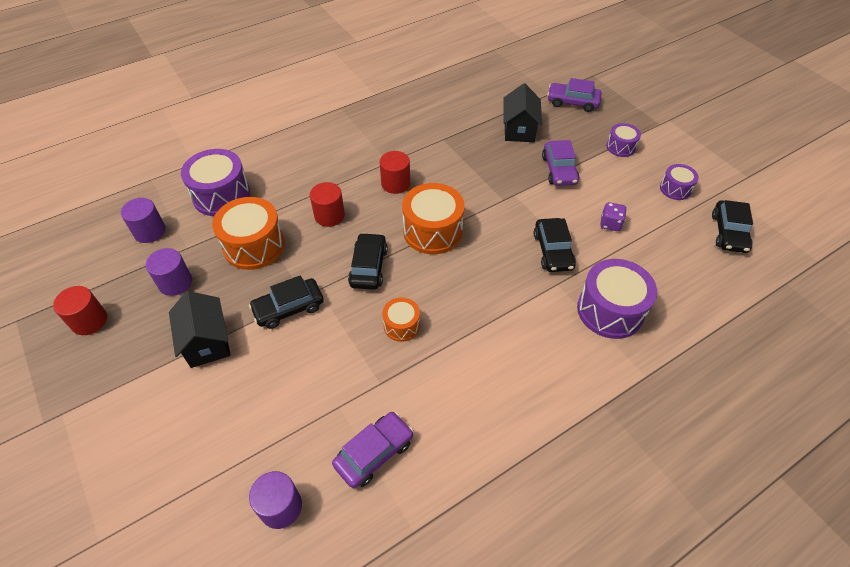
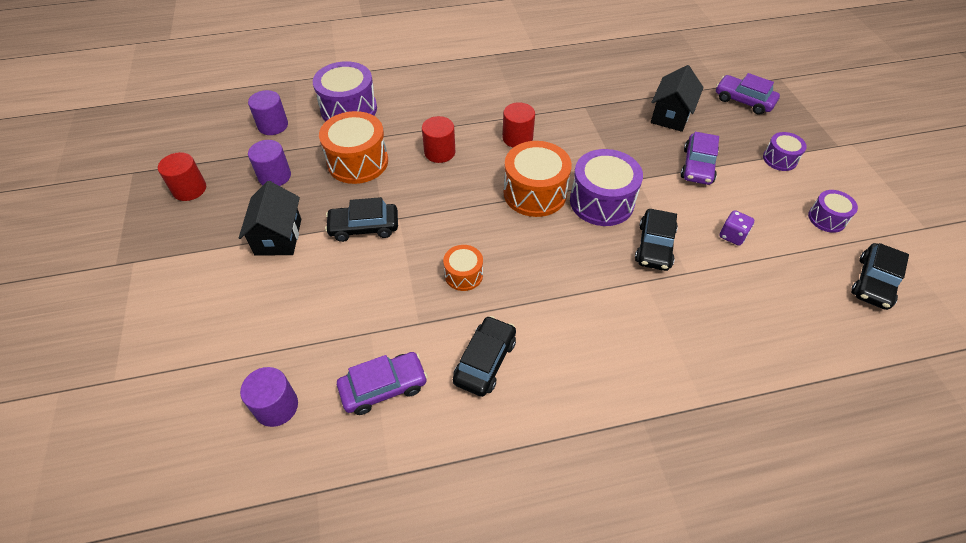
camera: 20 degrees right, 0 degrees up
black car [348,233,388,290] -> black car moved to [453,316,516,397]
purple drum [577,259,657,339] -> purple drum moved to [570,149,643,226]

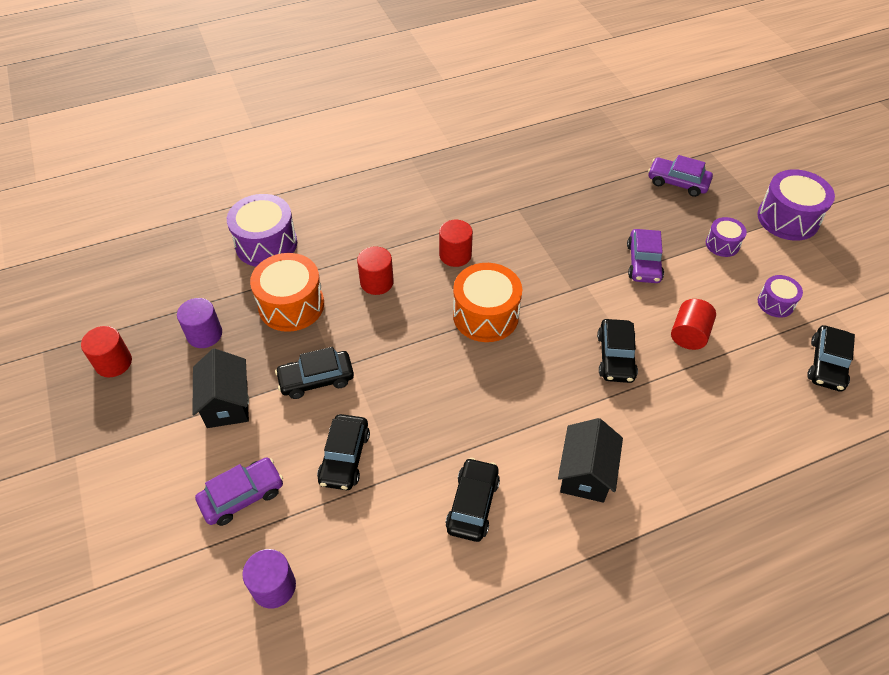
camera: 10 degrees left, 0 degrees up
purple cylinder [248,90,288,135] -> none
purple car [337,352,428,415] -> purple car moved to [195,457,283,526]
orange drum [443,245,483,291] -> none
purple drum [570,149,643,226] -> purple drum moved to [758,169,835,241]
black house [651,65,704,132] -> black house moved to [558,418,623,503]
purple dice [719,210,754,246] -> red cylinder [671,299,716,350]
none -> black car [317,414,370,490]

